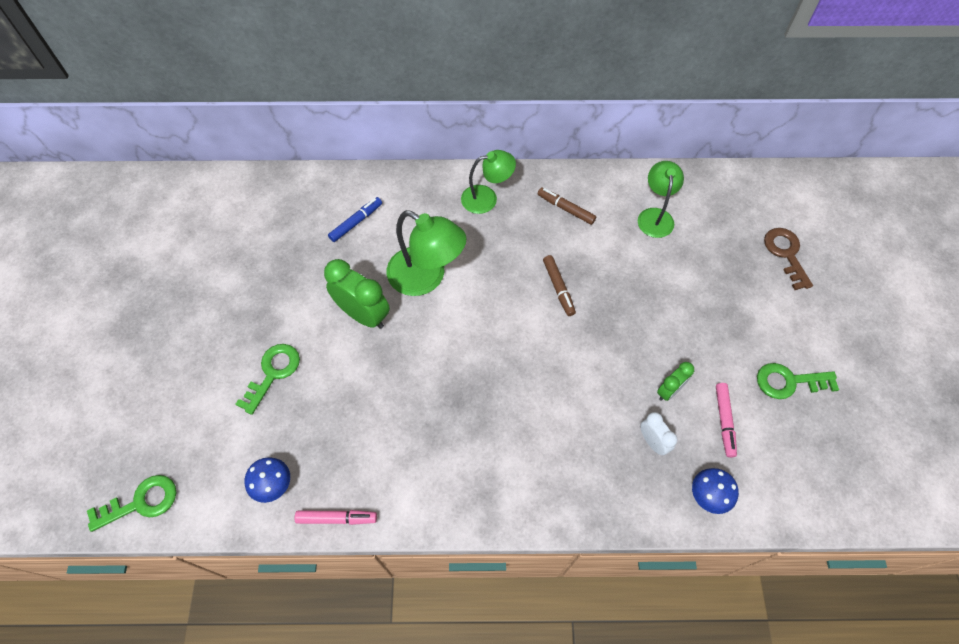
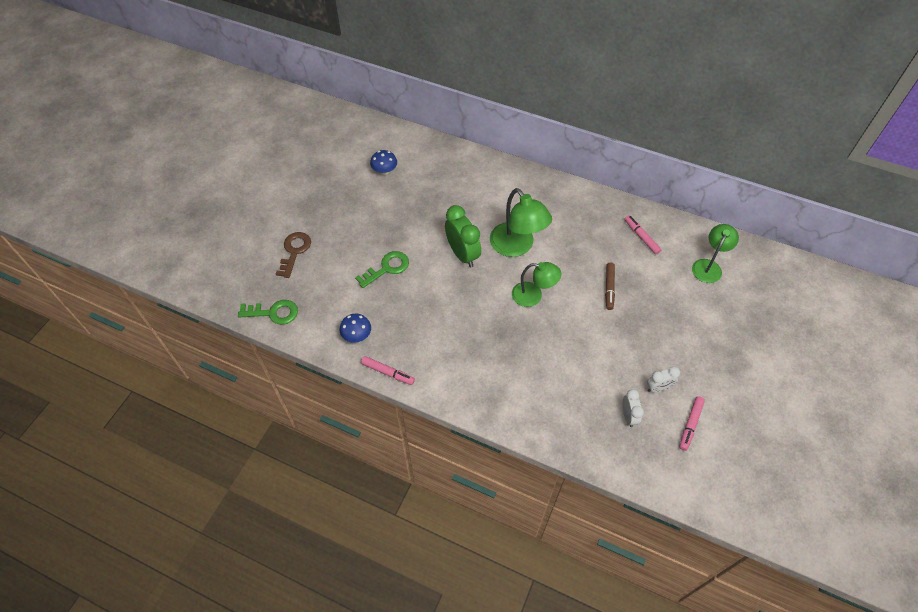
camera: 25 degrees right, 5 degrees down
blue marker [328,197,382,242] -> none
green lamp [461,150,516,214] -> green lamp moved to [512,262,561,307]
brown marker [538,188,596,225] -> pink marker [624,215,661,254]
green clock [657,362,694,401] -> white clock [647,366,680,392]
blue mushroom [692,468,739,514] -> blue mushroom moved to [370,150,397,175]
green key [757,363,839,399] -> none
brown key [764,228,813,290] -> brown key moved to [276,232,311,278]

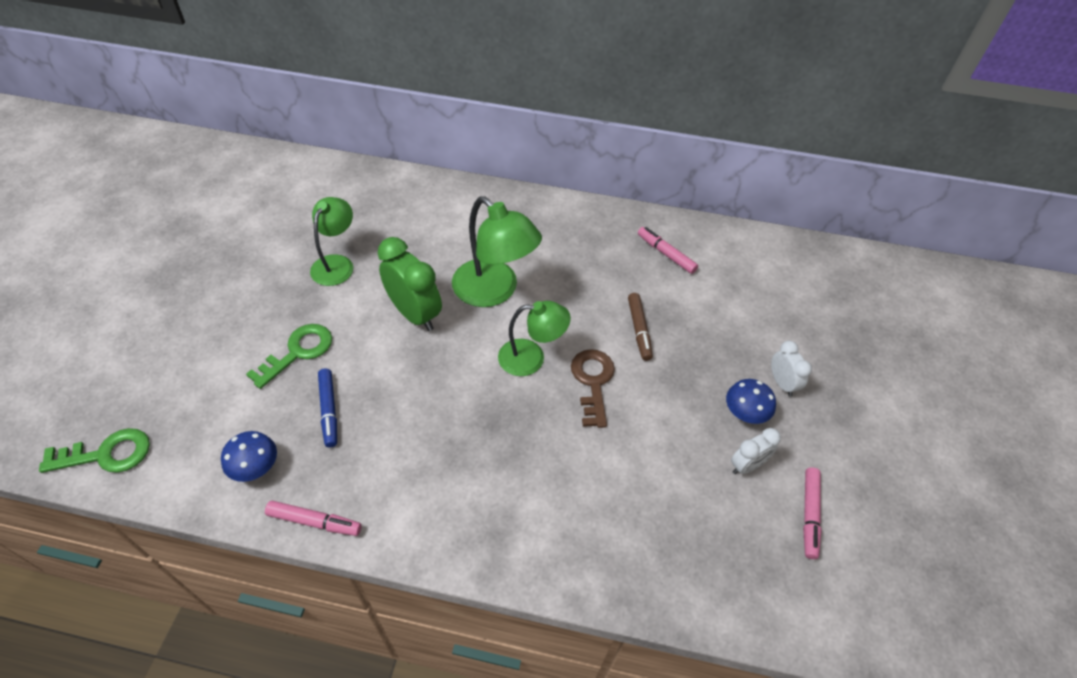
camera: 15 degrees left, 5 degrees down
brown key [276,232,311,278] -> brown key moved to [571,349,615,428]
blue mushroom [370,150,397,175] -> blue mushroom moved to [726,379,776,424]
white clock [623,389,644,427] -> white clock moved to [771,341,812,396]
green lamp [692,224,739,283] -> green lamp moved to [310,197,353,286]
none -> blue marker [318,368,337,448]

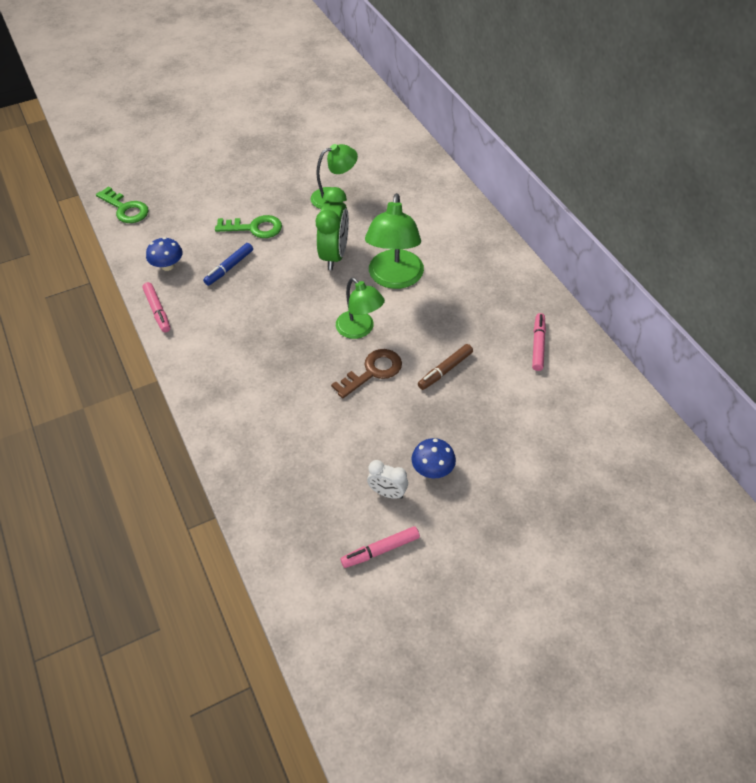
camera: 55 degrees right, 0 degrees up
white clock [771,341,812,396] -> none

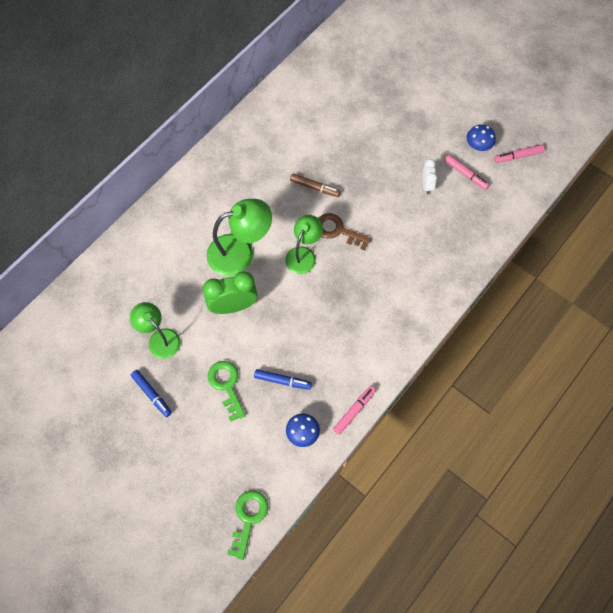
camera: 115 degrees left, 15 degrees up
blue mushroom [412,438,456,478] -> blue mushroom moved to [467,125,496,151]
pink marker [532,313,546,371] -> pink marker moved to [494,145,545,163]
none -> blue marker [131,370,172,417]

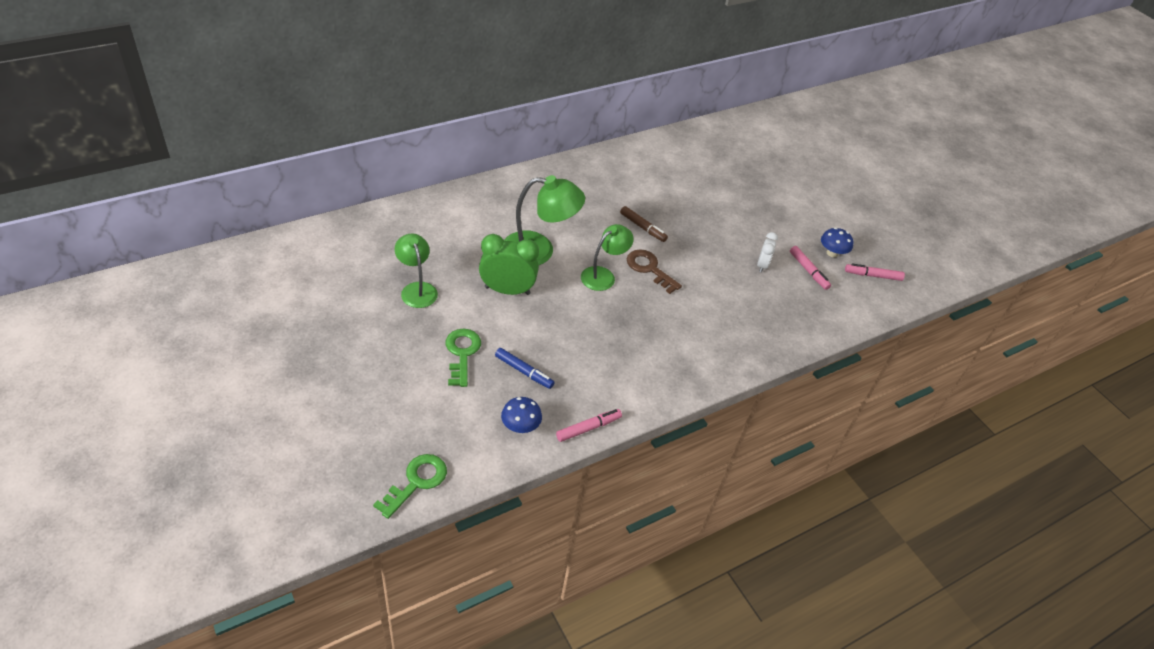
camera: 15 degrees right, 20 degrees down
blue marker [131,370,172,417] -> none

